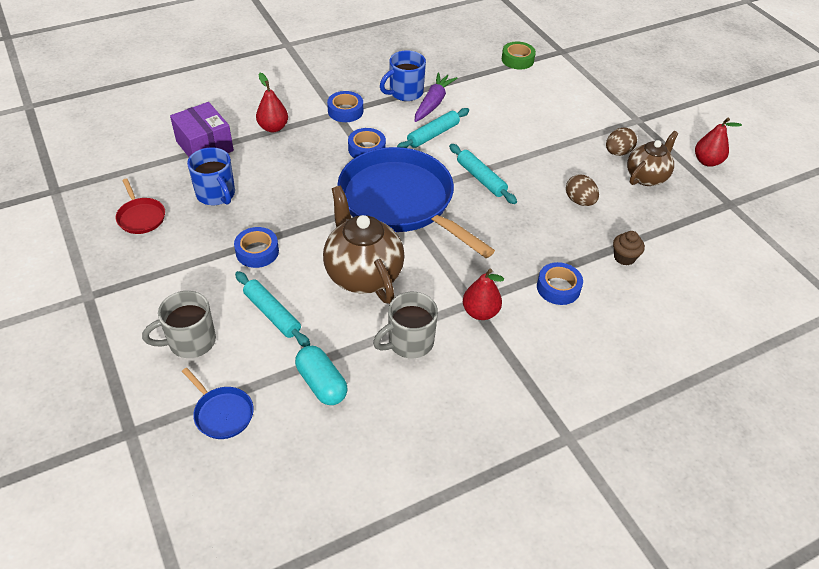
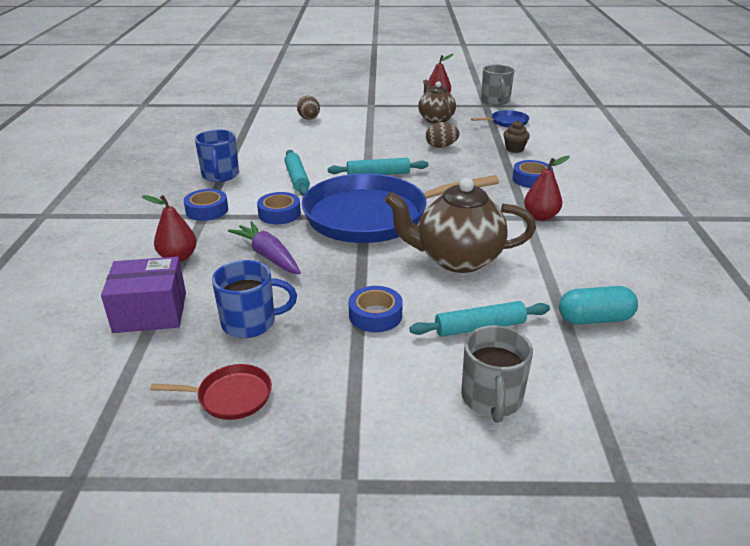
camera: 60 degrees left, 15 degrees down
blue pan [182,368,254,439] -> blue pan moved to [471,110,529,128]
grey mug [373,292,438,358] -> grey mug moved to [481,65,514,105]
purple carrot [415,72,458,122] -> purple carrot moved to [228,221,301,274]
green tape [502,42,536,69] -> none
brown egg [606,127,637,156] -> brown egg moved to [297,96,320,120]

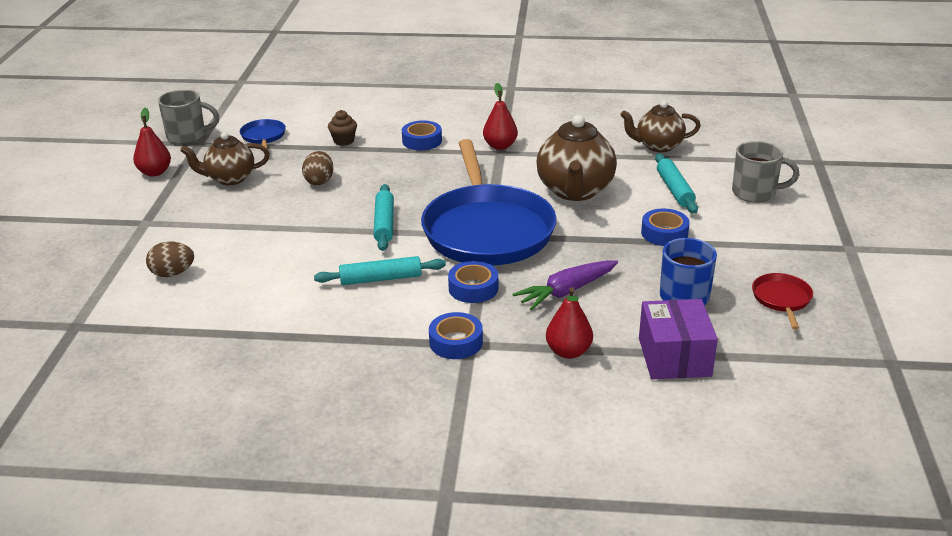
camera: 85 degrees left, 0 degrees up
blue mug [195,130,239,182] -> none
turquoise capsule [559,286,638,325] -> brown teapot [620,101,701,152]

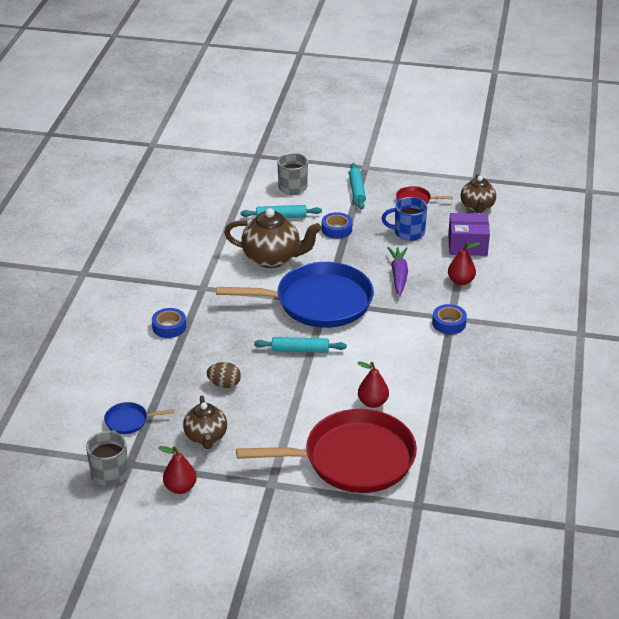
camera: 85 degrees left, 5 degrees up
brown egg [146,242,194,277] -> red pan [236,409,417,493]
turquoise rolling pin [314,256,446,285] -> turquoise rolling pin moved to [349,163,366,210]
brown cupcake [328,110,357,146] -> none
blue tape [448,261,498,303] -> none
red pear [483,83,518,150] -> red pear moved to [357,362,389,408]
purple carrot [512,260,618,310] -> purple carrot turned 150 degrees counterclockwise [388,247,408,296]
brown teapot [620,101,701,152] -> brown teapot moved to [461,174,496,213]

